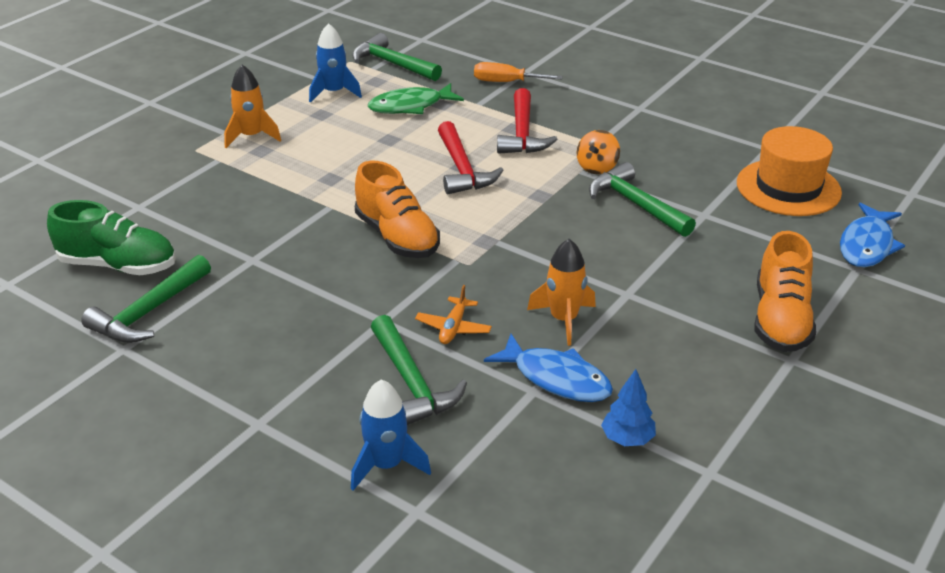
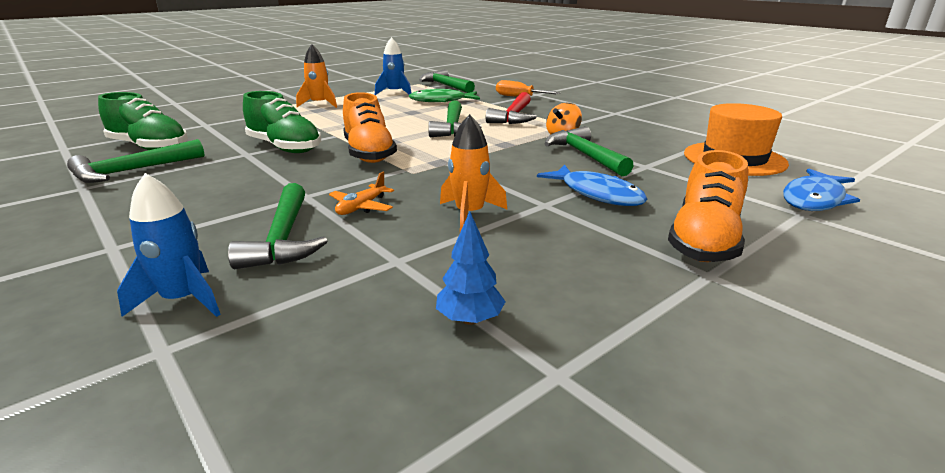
camera: 15 degrees right, 10 degrees down
red hammer [438,121,504,194] -> green hammer [428,100,482,137]
blue fish [484,334,613,402] -> blue fish moved to [537,165,648,206]
none -> green shoe [243,91,322,153]

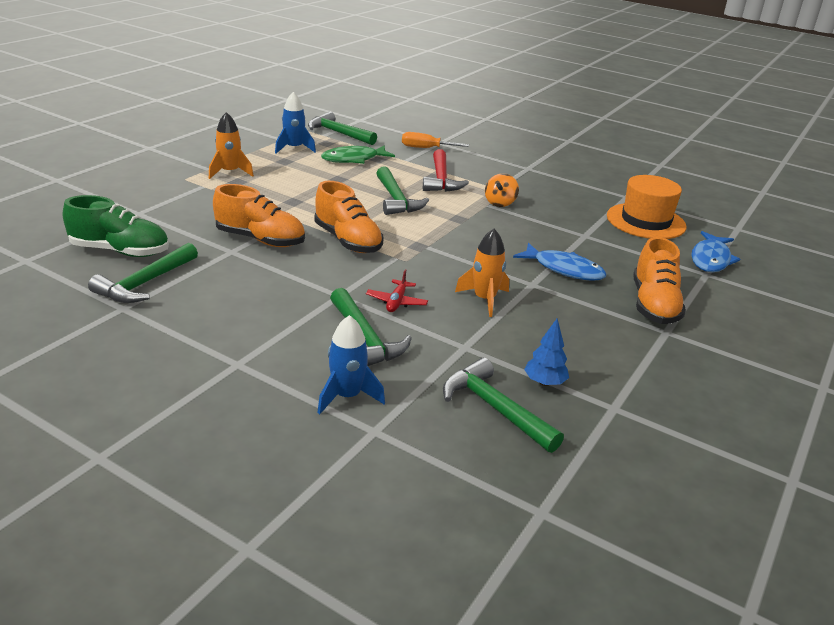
camera: 20 degrees left, 5 degrees up
green shoe [243,91,322,153] -> orange shoe [213,184,305,247]
orange plane [329,172,394,215] -> red plane [366,269,428,312]
green hammer [545,126,634,176] -> green hammer moved to [443,358,564,453]

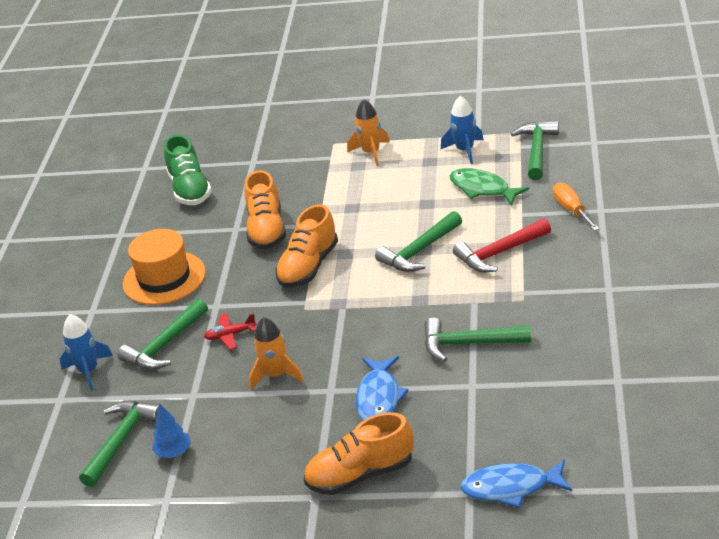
camera: 70 degrees right, 5 degrees up
green hammer [88,243,198,303] -> green hammer moved to [424,318,531,362]
orange spinning top [485,173,519,207] -> none
orange hat [607,175,687,239] -> orange hat moved to [123,229,206,305]

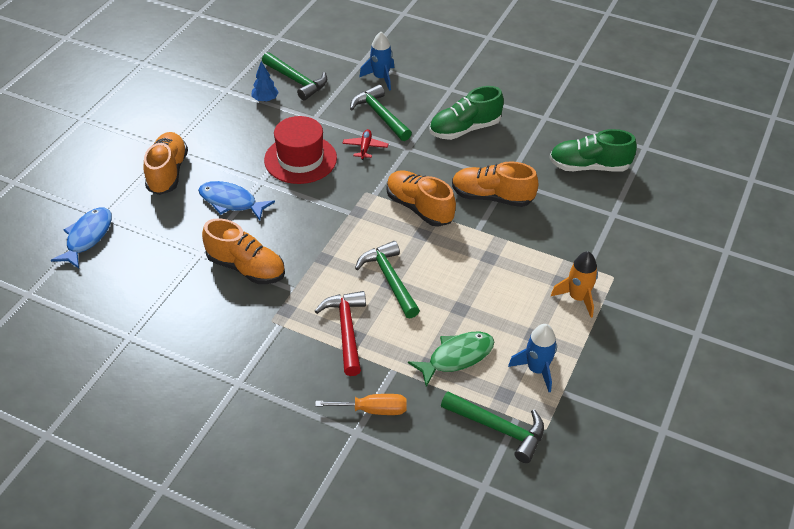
camera: 105 degrees right, 10 degrees up
orange hat [123,229,206,305] -> green shoe [429,86,504,140]
orange rocket [249,317,304,390] -> red hat [264,116,337,184]
green hammer [424,318,531,362] -> orange shoe [202,218,285,284]

